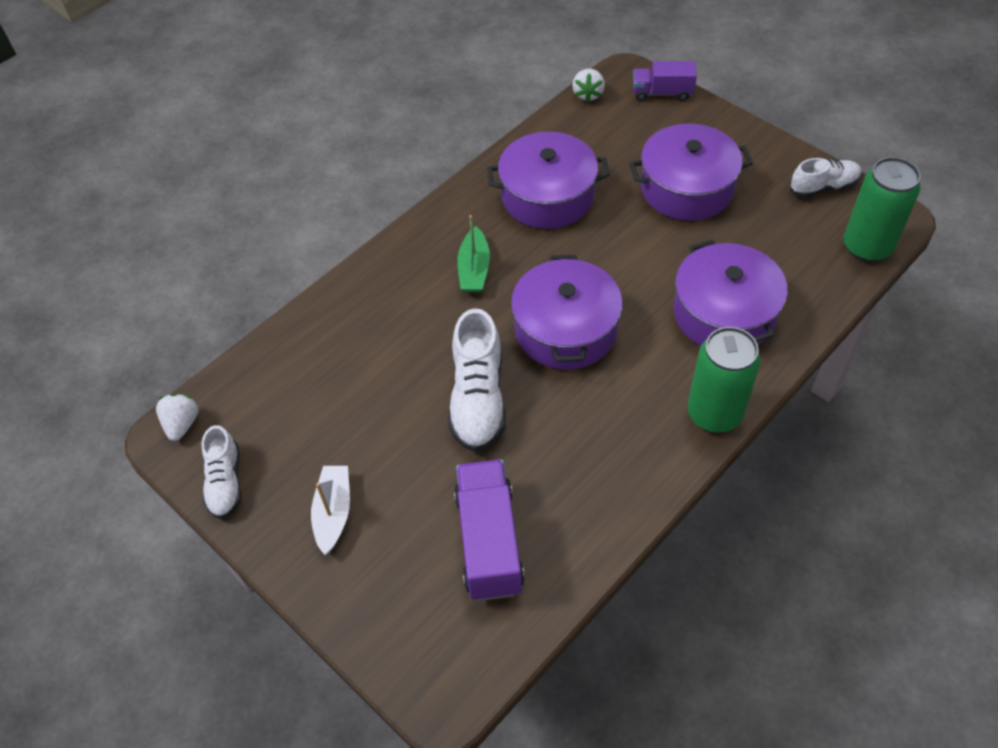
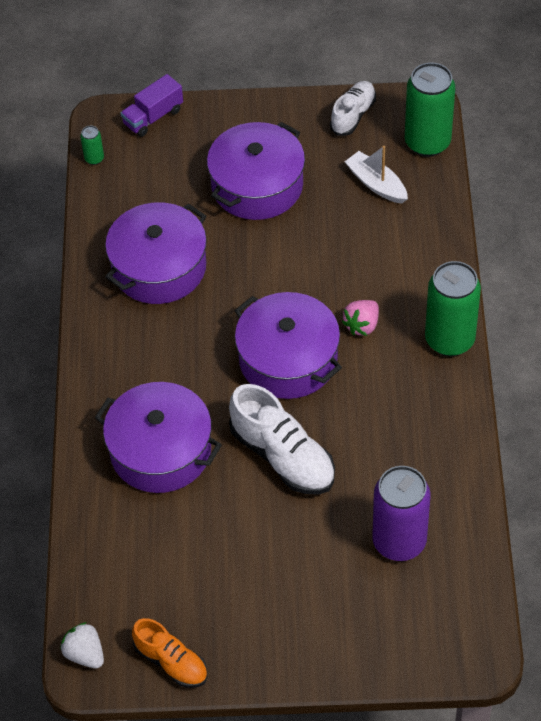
camera: 45 degrees left, 0 degrees up
white shoe [201,425,241,519] -> orange shoe [132,618,207,688]
white boat [311,466,350,555] -> white boat moved to [345,146,408,204]
purple truck [454,459,525,601] -> purple can [372,466,431,561]
green boat [457,215,490,292] -> none
white strawberry [572,68,605,102] -> green can [80,126,104,165]
purple pot [673,239,788,346] -> purple pot moved to [95,382,222,493]
none -> pink strawberry [342,300,379,336]

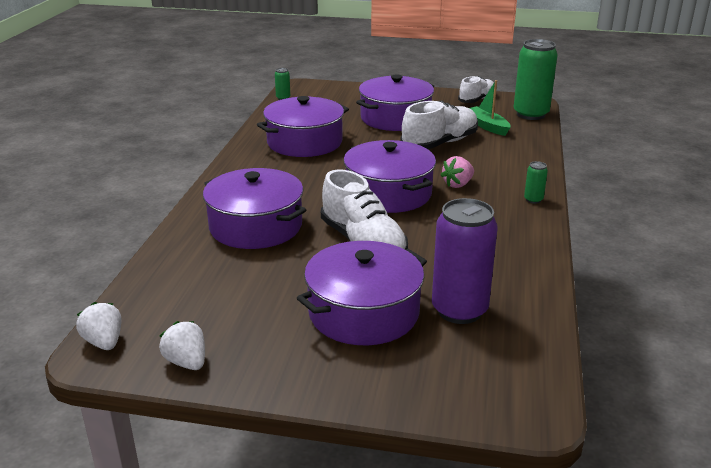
camera: 10 degrees right, 25 degrees down
purple truck [121,74,183,137] -> none
orange shoe [132,618,207,688] -> white strawberry [159,321,205,370]
white boat [345,146,408,204] -> green boat [469,80,511,136]
green can [425,261,481,356] -> green can [524,161,548,204], size x0.43
none -> purple pot [297,241,427,345]
none -> white shoe [400,101,478,150]

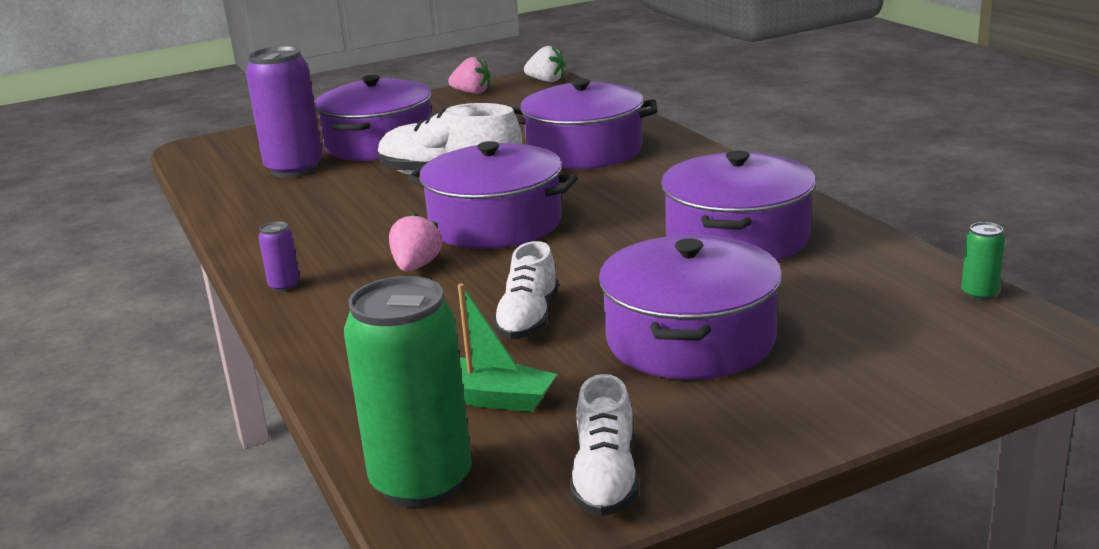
camera: 145 degrees right, 5 degrees down
white strawberry [159,321,205,370] -> pink strawberry [448,57,490,94]
white shoe [400,101,478,150] -> white shoe [493,241,559,340], size x0.62
green can [524,161,548,204] -> purple can [259,221,300,292]

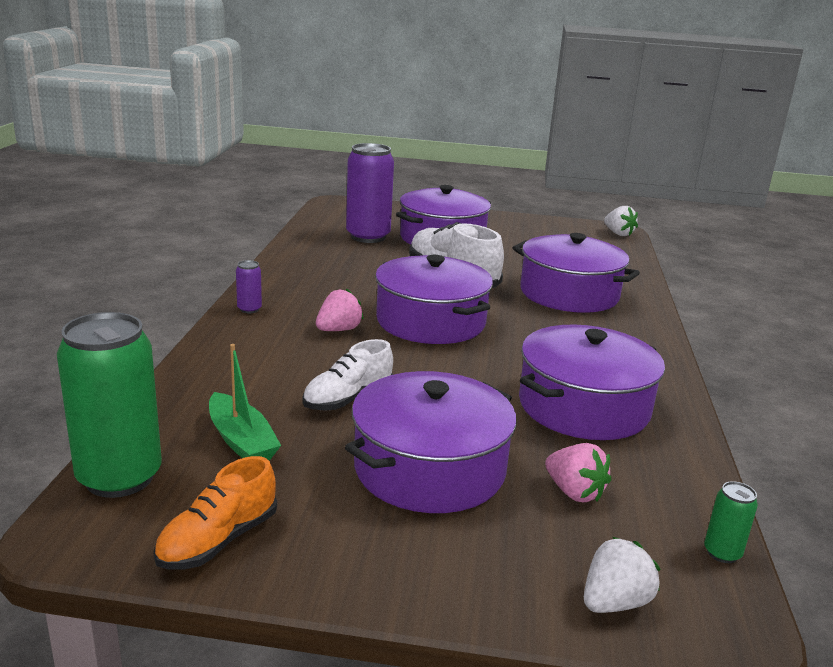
camera: 30 degrees right, 0 degrees up
pink strawberry [448,57,490,94] -> pink strawberry moved to [545,443,611,502]
white shoe [570,374,639,517] -> orange shoe [153,456,277,569]
none -> white strawberry [584,537,660,613]

